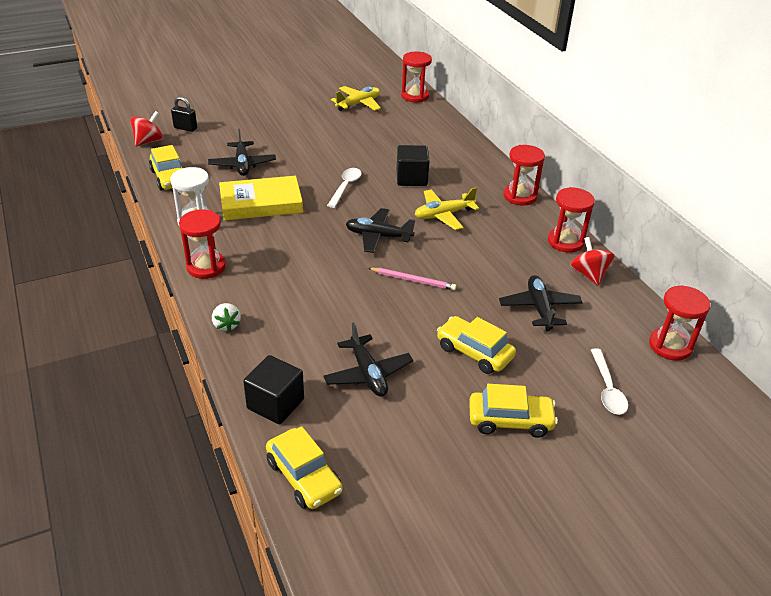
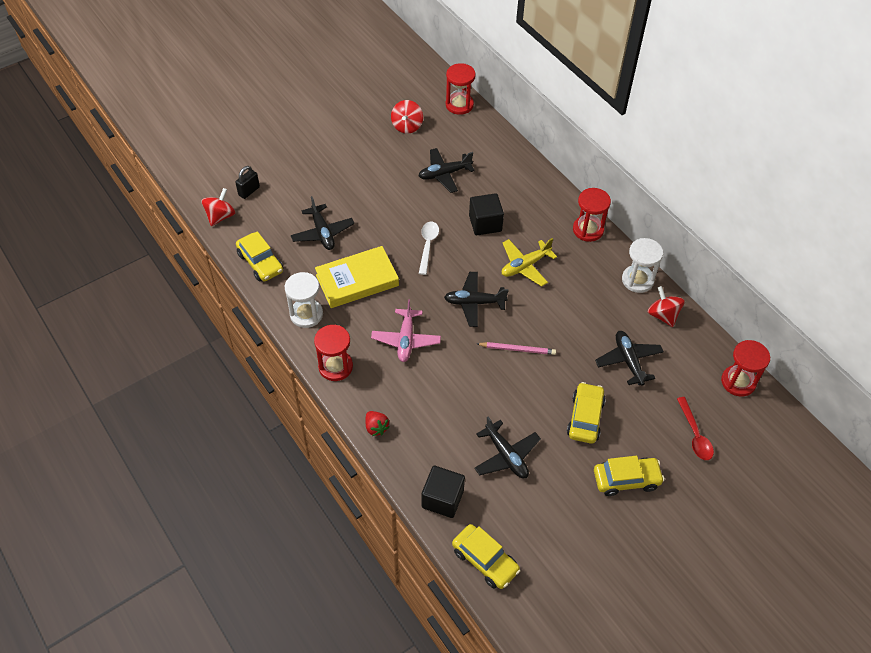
camera: 10 degrees left, 15 degrees up
black padlock [171,97,197,132] -> black padlock turned 60 degrees counterclockwise [235,166,260,199]
white strawberry [212,303,241,332] -> red strawberry [365,411,390,436]
yellow plane [331,86,381,111] -> red spinning top [391,100,423,134]
yellow car [437,316,516,374] -> yellow car turned 75 degrees clockwise [567,382,606,444]
red hourglass [548,187,595,253] -> white hourglass [622,238,663,293]
white spoon [591,349,628,415] -> red spoon [677,397,714,460]
none -> pink plane [371,299,441,362]
none -> black plane [418,148,475,193]

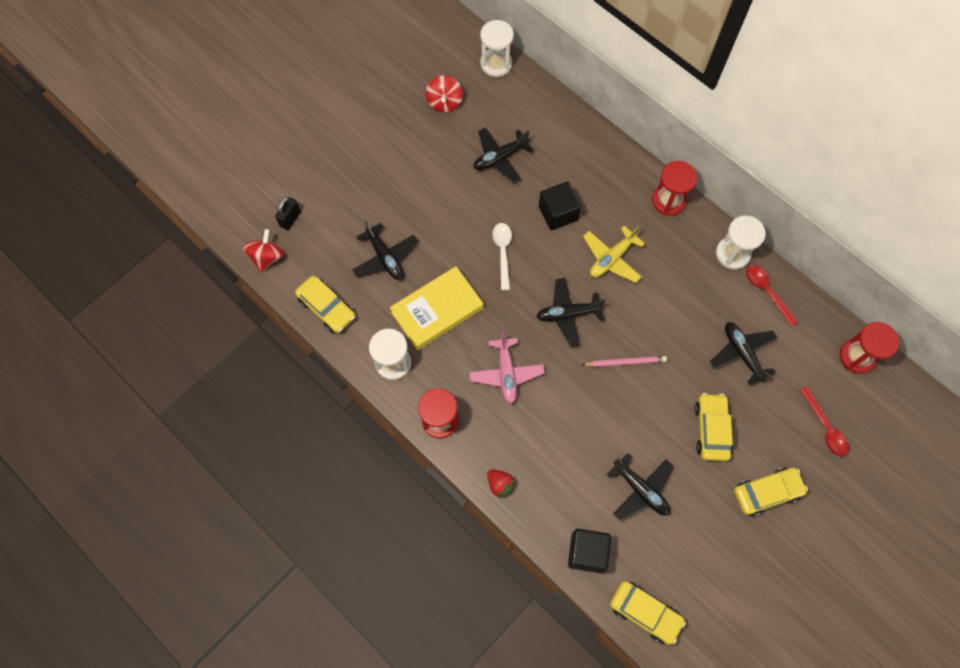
camera: 10 degrees left, 15 degrees up
red hourglass [446,63,476,115] -> white hourglass [480,20,514,77]
red spinning top [648,286,685,327] -> red spoon [746,265,798,326]

